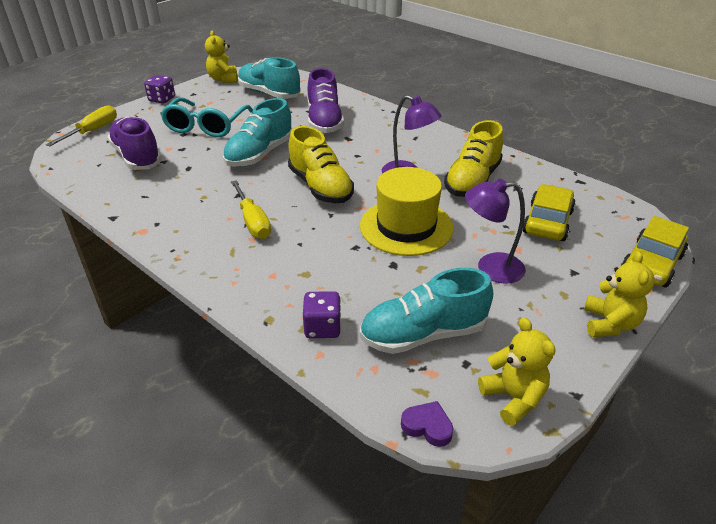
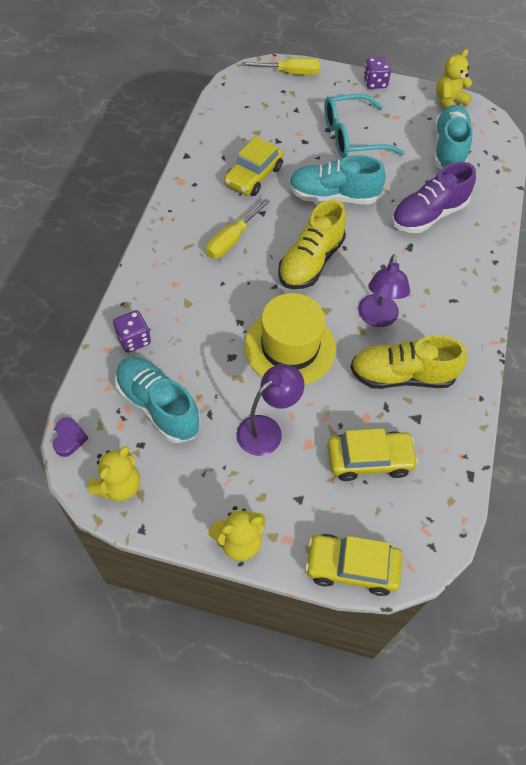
camera: 60 degrees right, 20 degrees up
purple shoe [107,117,162,170] -> none
purple lamp [465,179,526,284] -> purple lamp turned 75 degrees clockwise [237,364,304,456]
none -> yellow car [224,136,284,196]

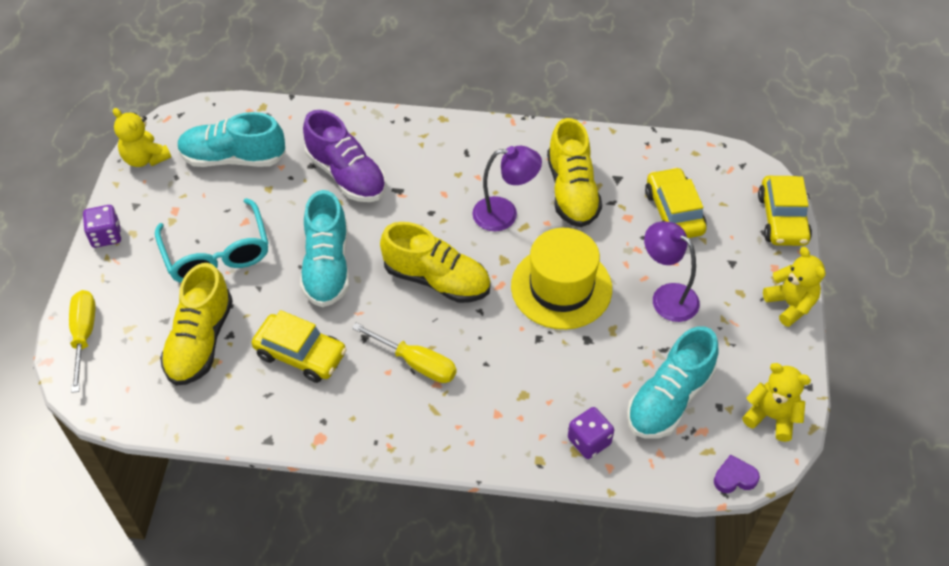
camera: 95 degrees left, 5 degrees down
none -> yellow shoe [160,263,233,386]

